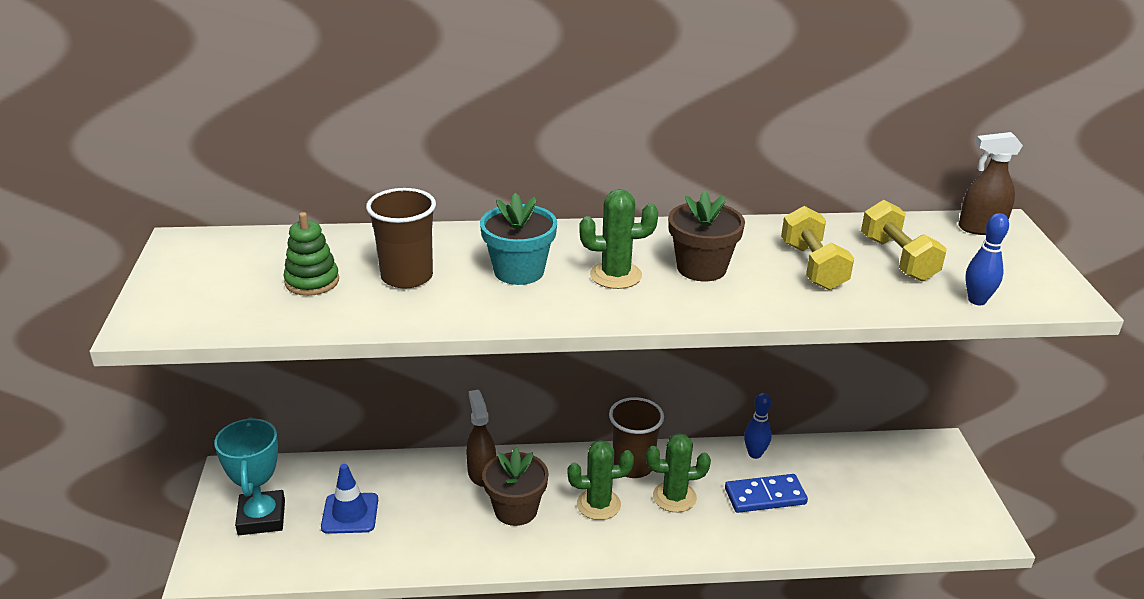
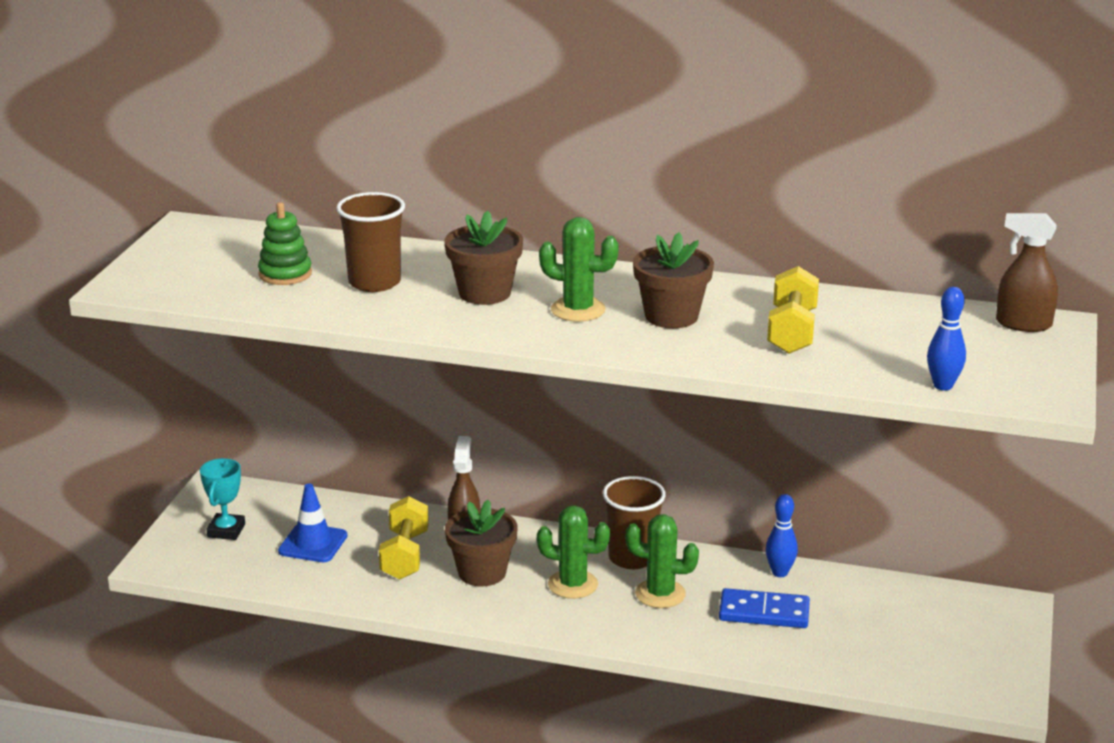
camera: 20 degrees right, 5 degrees down
turquoise trophy [214,417,285,535] -> turquoise trophy [200,458,245,540], size x0.66
turquoise flower pot [480,193,557,285] -> brown flower pot [444,211,523,305]
yellow dumbbell [861,200,947,282] -> yellow dumbbell moved to [379,496,429,580]

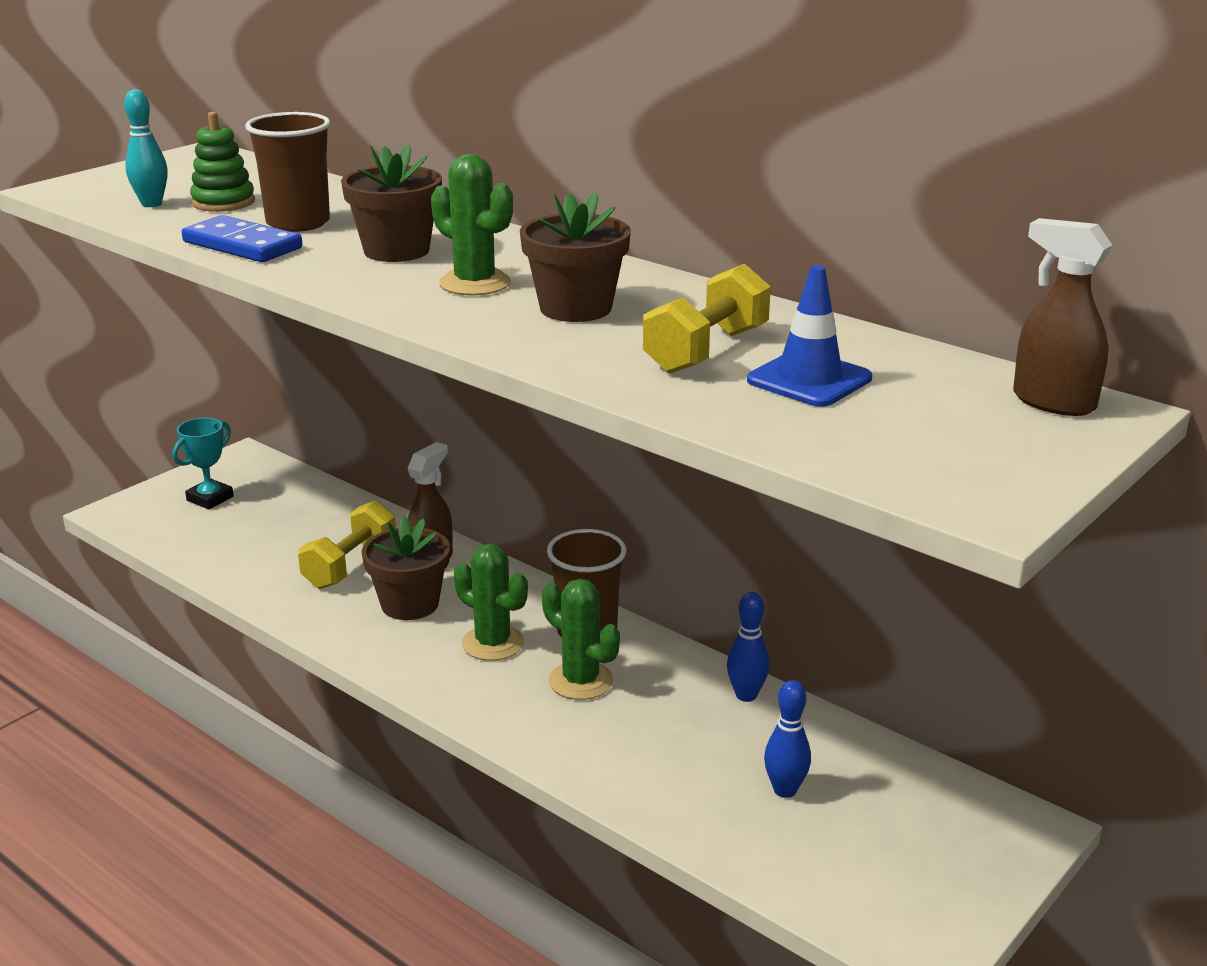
camera: 25 degrees right, 0 degrees up
blue traffic cone [278,483,348,562] -> blue traffic cone moved to [747,265,872,407]
blue domino [719,588,810,628] -> blue domino moved to [182,215,302,262]
blue bowling pin [927,287,966,391] -> blue bowling pin moved to [764,680,811,798]
none -> turquoise bowling pin [124,89,168,207]

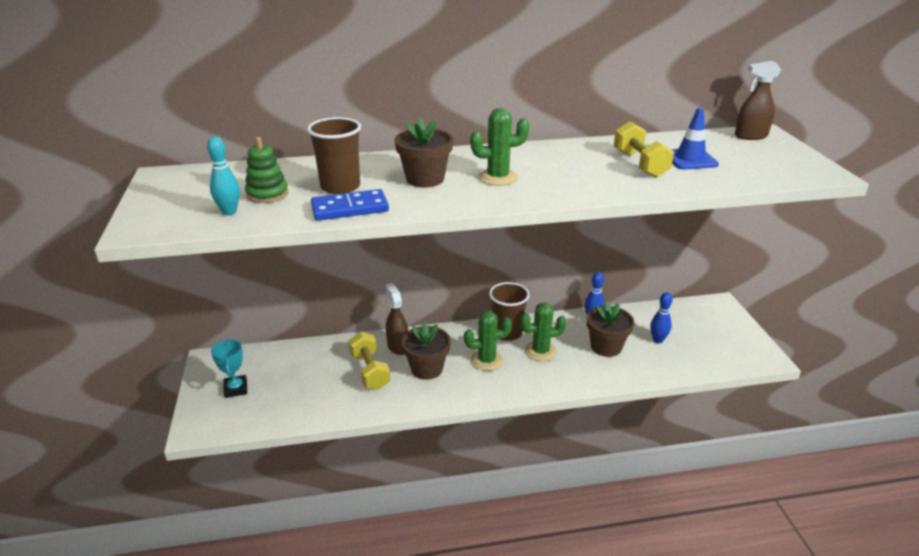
camera: 50 degrees left, 5 degrees up
brown flower pot [520,193,631,322] -> brown flower pot moved to [587,301,634,357]

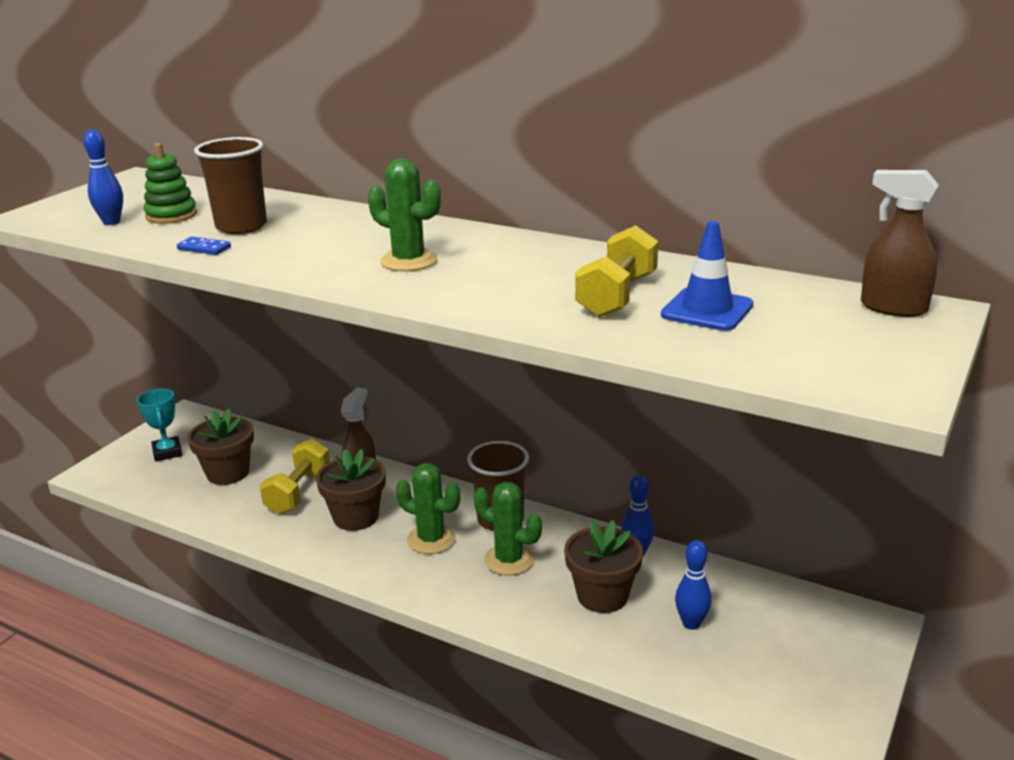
camera: 40 degrees right, 5 degrees down
turquoise bowling pin [207,136,240,215] -> blue bowling pin [83,130,123,225]
turquoise trophy [211,339,247,398] -> turquoise trophy turned 45 degrees counterclockwise [137,388,182,462]
blue domino [311,189,389,221] -> blue domino [177,237,231,255], size x0.52
brown flower pot [395,117,453,187] -> brown flower pot moved to [187,408,254,485]

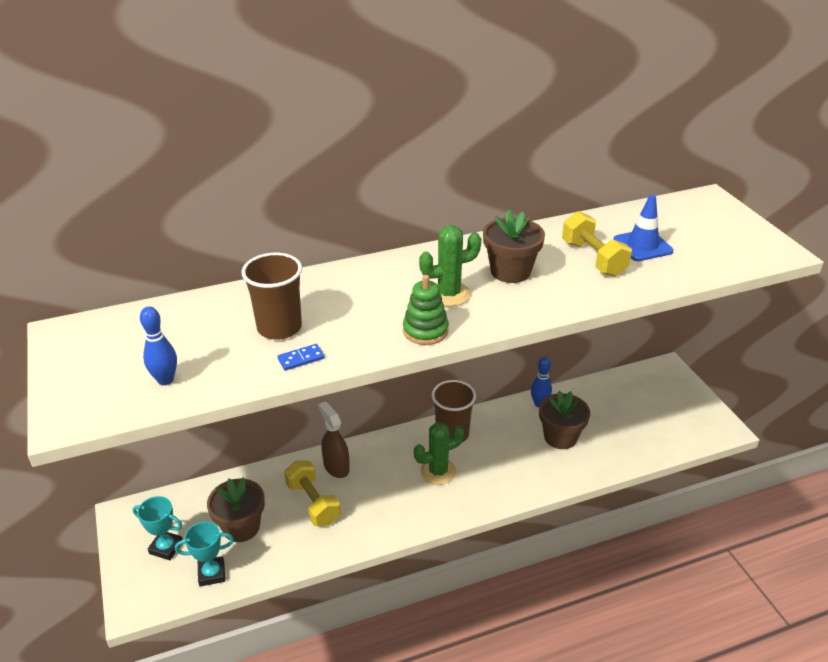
camera: 50 degrees left, 10 degrees up
green stacking toy [144,143,197,224] -> green stacking toy moved to [403,275,449,345]
brown flower pot [316,449,386,531] -> brown flower pot moved to [483,209,545,283]
green cactus [474,482,542,576] -> none
blue bowling pin [675,540,711,630] -> none
brown spray bottle [861,170,939,317] -> none
none -> turquoise trophy [175,521,234,586]

